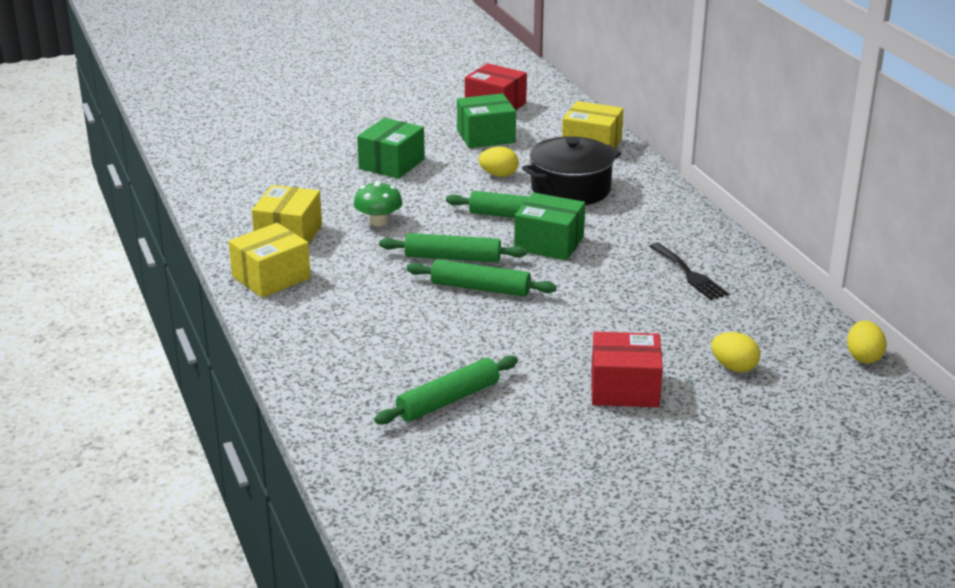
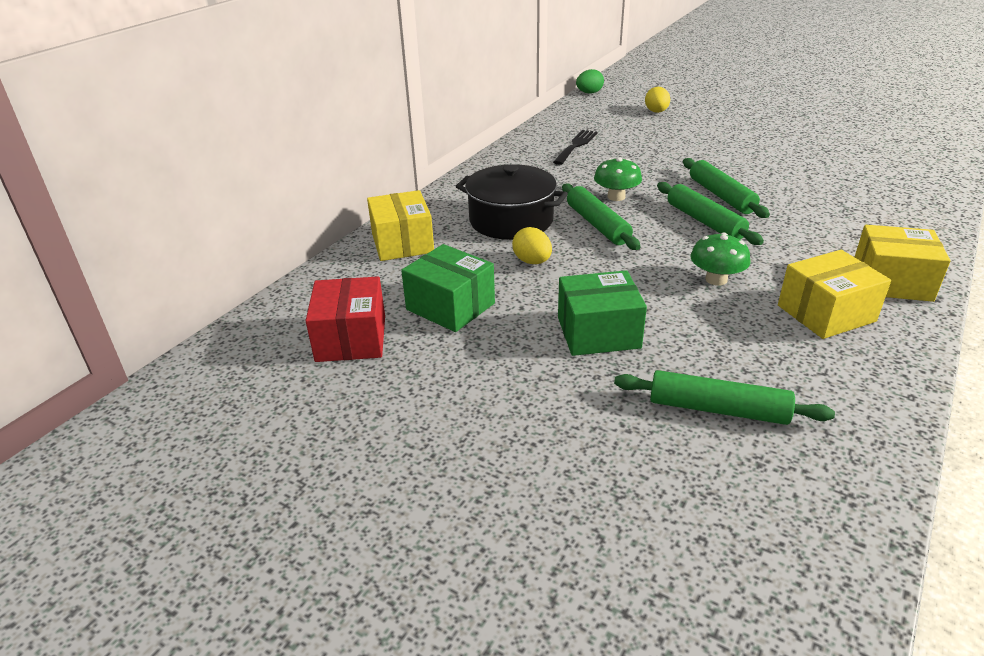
camera: 125 degrees left, 5 degrees up
green rolling pin [374,356,518,425] -> green rolling pin moved to [614,370,835,425]
green box [514,192,585,260] -> green mushroom [594,157,642,201]
red box [591,332,663,407] -> none
yellow egg [847,321,887,364] -> green egg [576,69,604,94]

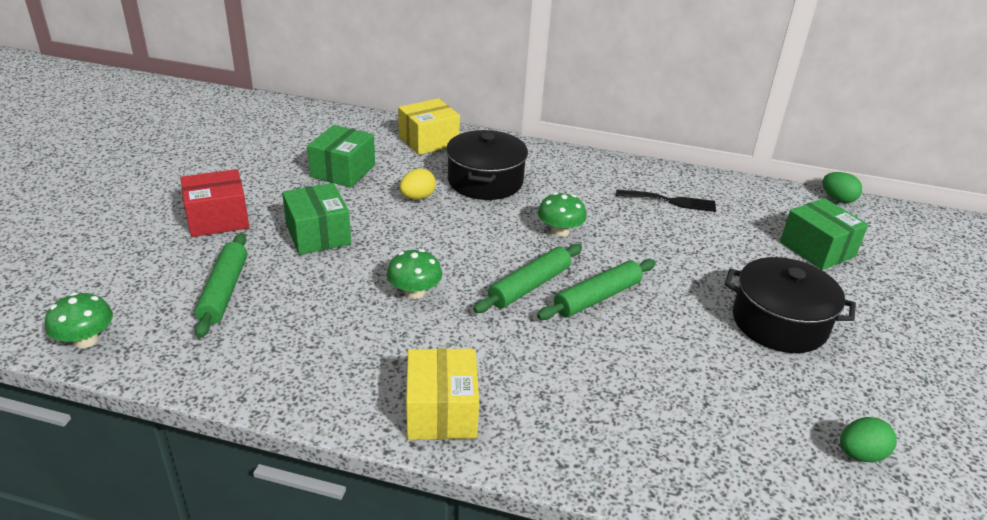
camera: 70 degrees right, 0 degrees up
red box [306,276,385,362] -> red box moved to [180,169,249,237]
green rolling pin [562,184,641,250] -> none
yellow egg [645,87,670,113] -> green box [780,198,868,270]
yellow box [778,250,891,339] -> none
none -> green mushroom [45,293,113,348]
none -> black pot [725,257,856,353]
none -> green egg [840,417,897,462]

